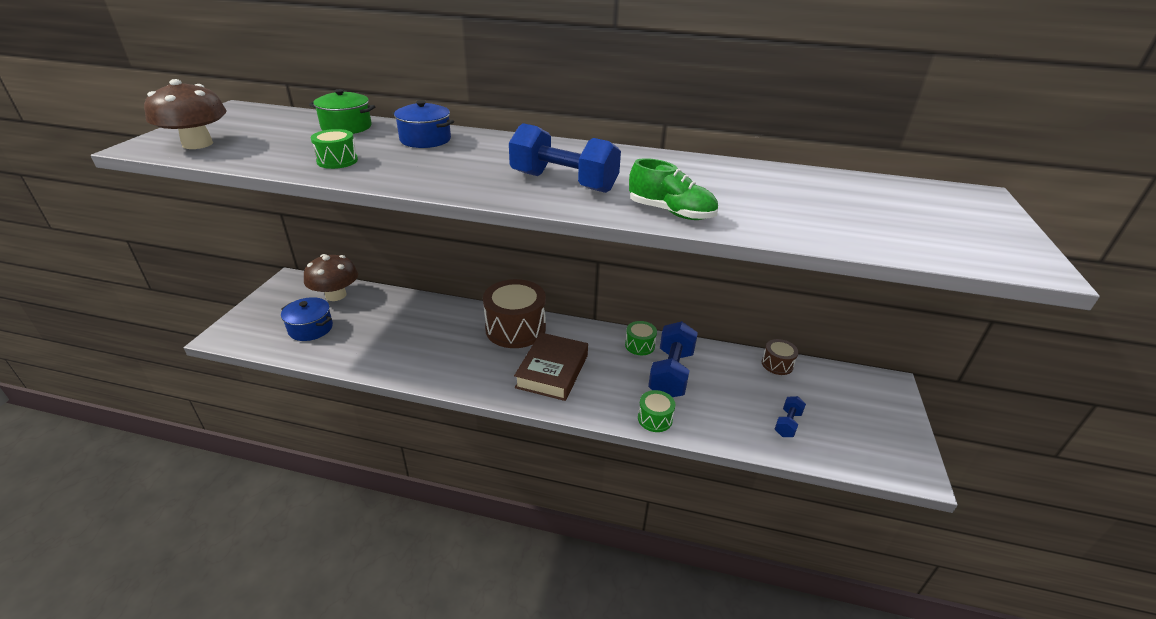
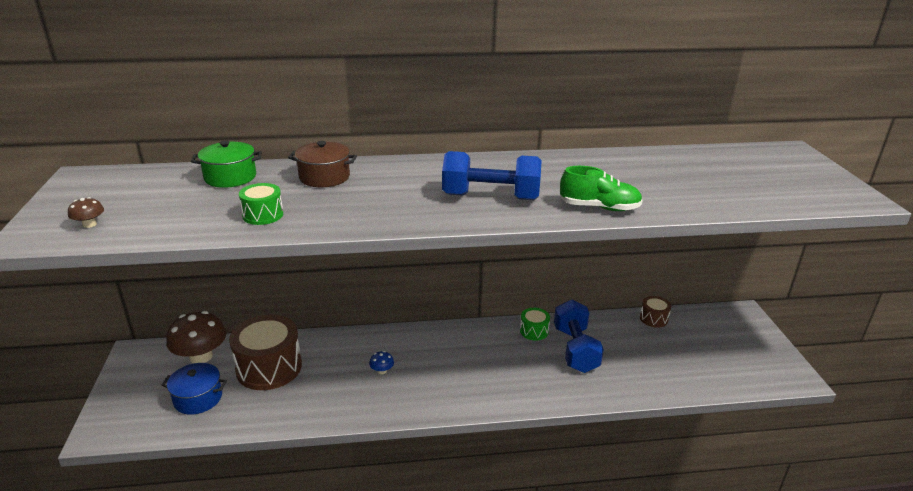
camera: 20 degrees left, 5 degrees down
brown mushroom [144,79,226,149] -> brown mushroom [68,197,104,228], size x0.43
blue pot [392,100,454,148] -> brown pot [288,141,357,187]
brown drum [483,279,546,348] -> brown drum moved to [229,315,302,390]
brown book [514,333,588,401] -> none
green drum [638,390,675,432] -> none
blue dumbbell [775,396,806,437] -> none
none -> blue mushroom [369,351,394,374]

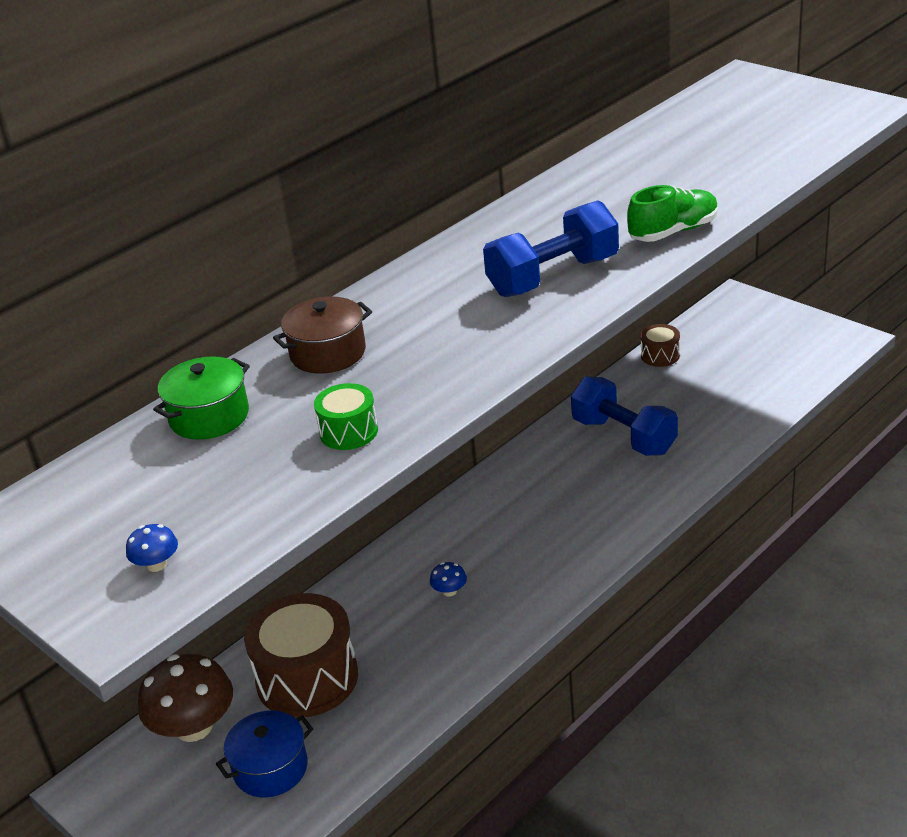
camera: 35 degrees left, 5 degrees up
brown mushroom [68,197,104,228] -> blue mushroom [126,524,178,572]
green drum [520,308,550,341] -> none

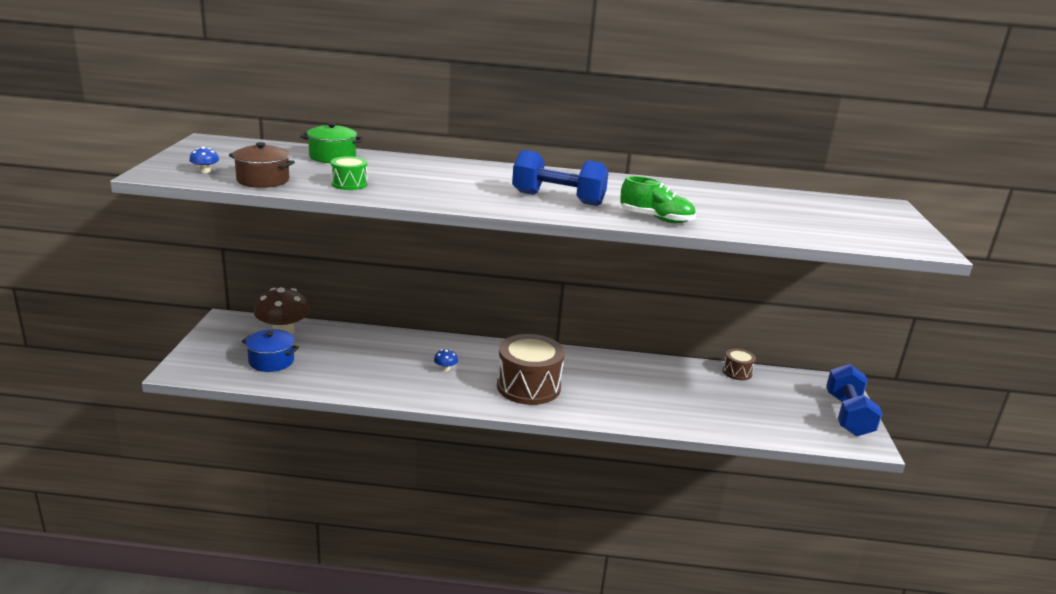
camera: 45 degrees right, 10 degrees down
brown drum [244,593,358,718] -> brown drum moved to [497,334,565,405]
brown pot [273,297,372,373] -> brown pot moved to [229,142,295,188]
blue dumbbell [571,377,678,456] -> blue dumbbell moved to [826,364,882,436]

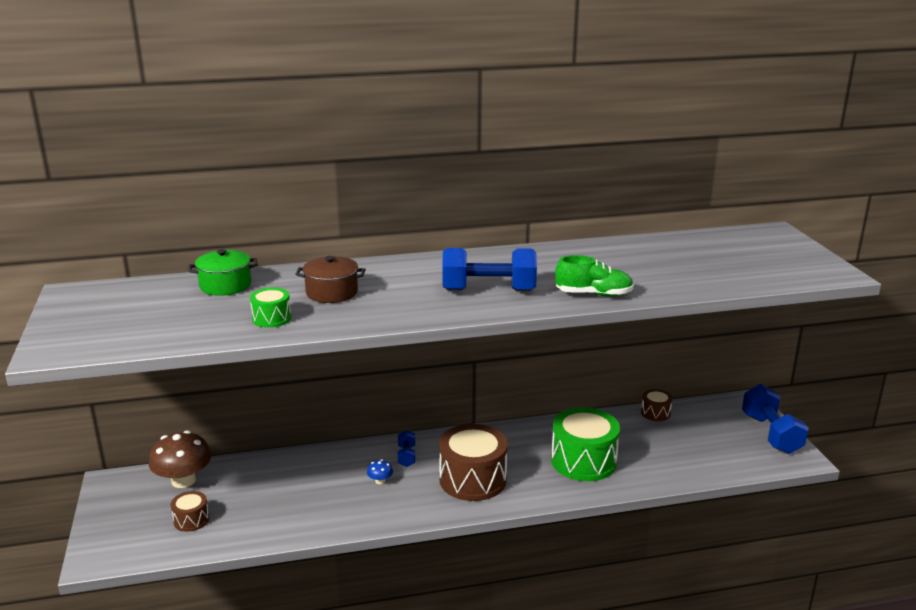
camera: 15 degrees left, 0 degrees up
blue mushroom [189,147,219,173] -> none
brown pot [229,142,295,188] -> brown pot moved to [295,256,365,303]
blue pot [242,329,299,372] -> brown drum [171,491,209,532]
none -> blue dumbbell [398,430,415,467]
none -> green drum [551,407,620,481]

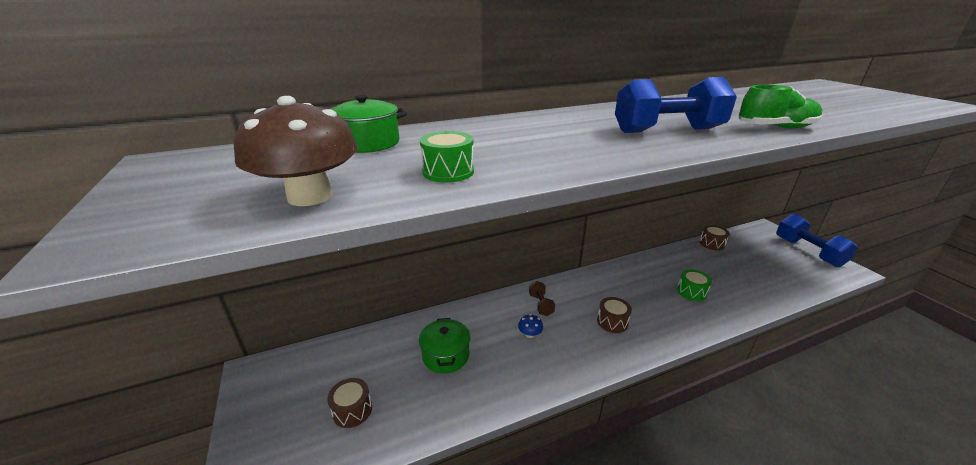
camera: 10 degrees left, 5 degrees up
brown mushroom [149,431,212,488] -> brown mushroom moved to [234,96,358,206]
brown pot [295,256,365,303] -> none
blue dumbbell [398,430,415,467] -> brown dumbbell [529,281,555,316]
brown drum [439,424,508,501] -> brown drum [597,297,632,333], size x0.48
green drum [551,407,620,481] -> green drum [677,269,712,301], size x0.48
none -> green pot [419,318,470,374]

